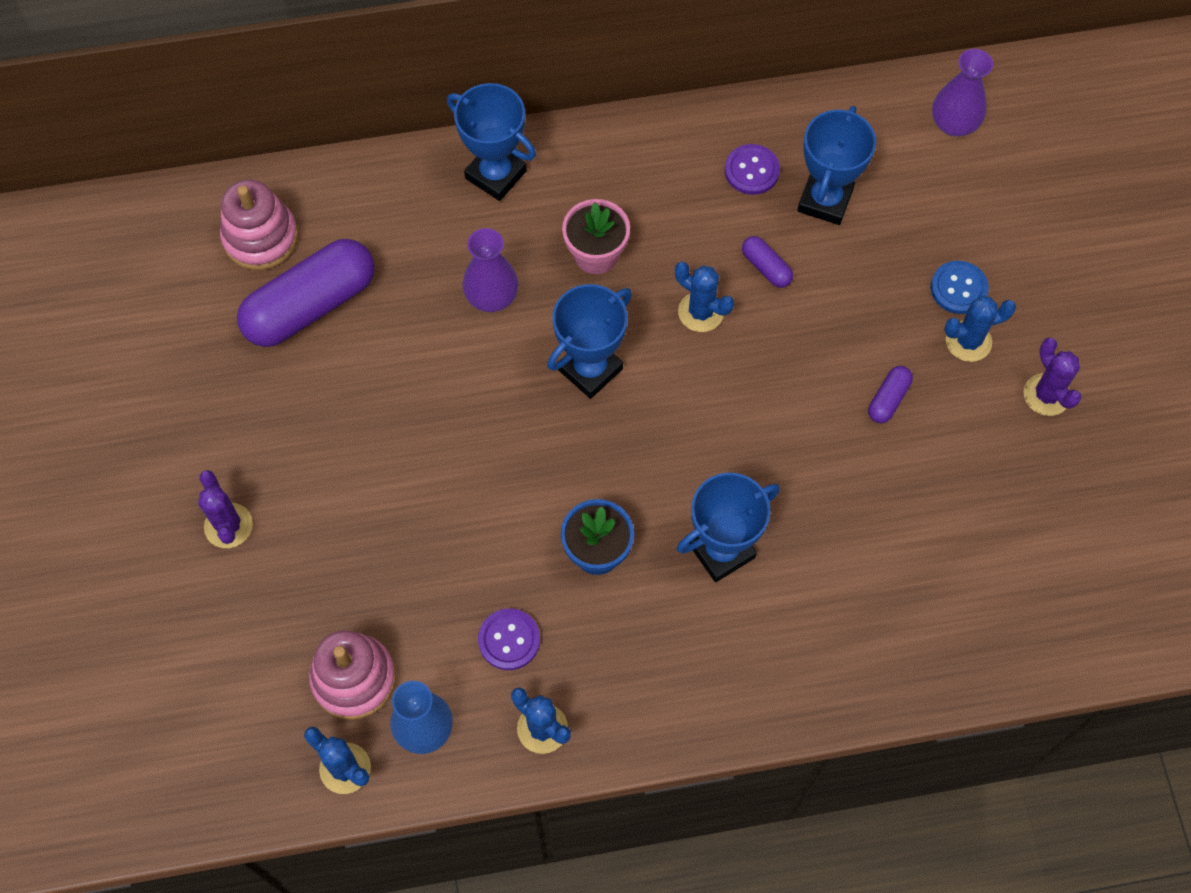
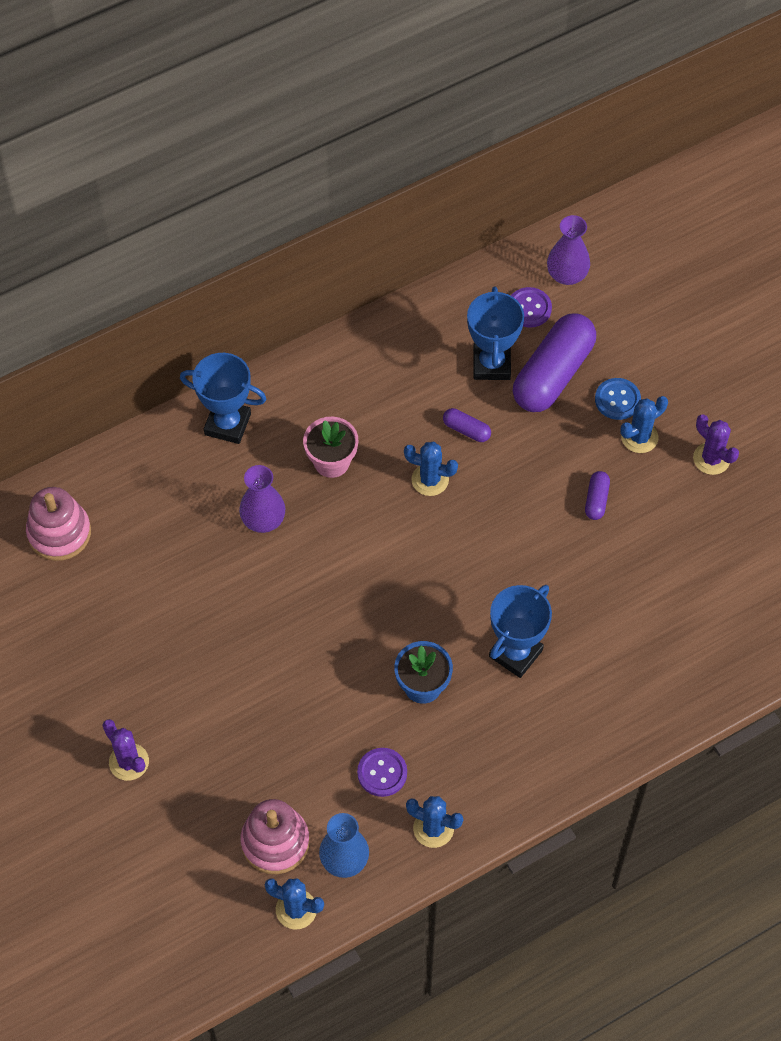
camera: 20 degrees left, 5 degrees down
purple capsule [237,239,375,347] -> purple capsule moved to [513,314,596,412]
blue trophy [547,284,632,399] -> none
purple button [725,144,780,195] -> purple button moved to [511,287,552,328]

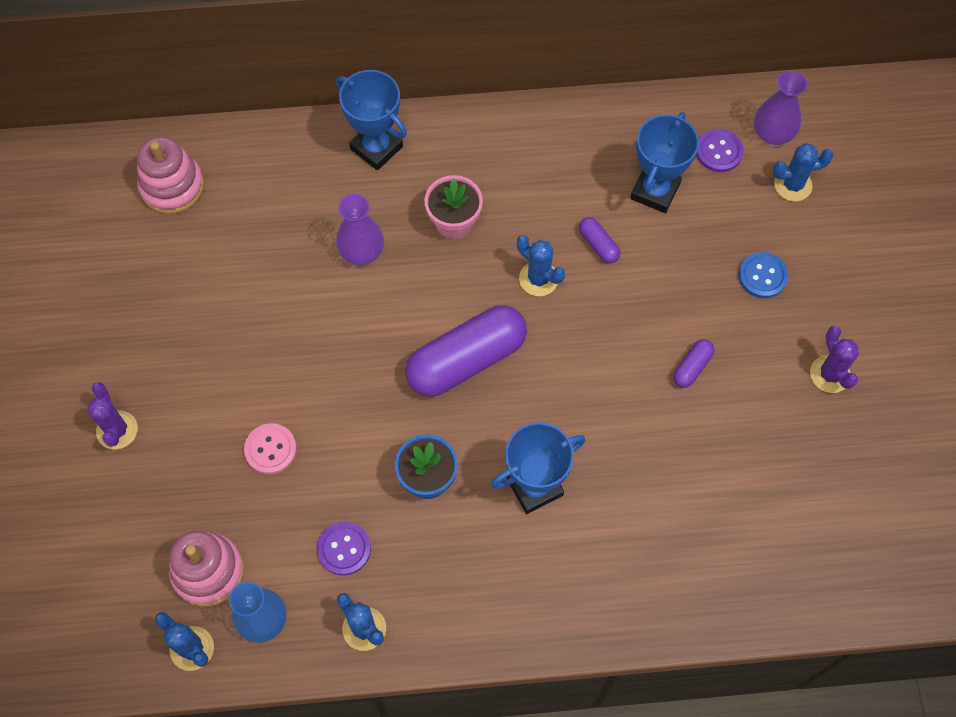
camera: 25 degrees right, 5 degrees up
purple capsule [513,314,596,412] -> purple capsule moved to [405,305,527,397]
blue cactus [621,396,668,453] -> blue cactus moved to [773,143,834,201]
none -> pink button [244,423,297,474]

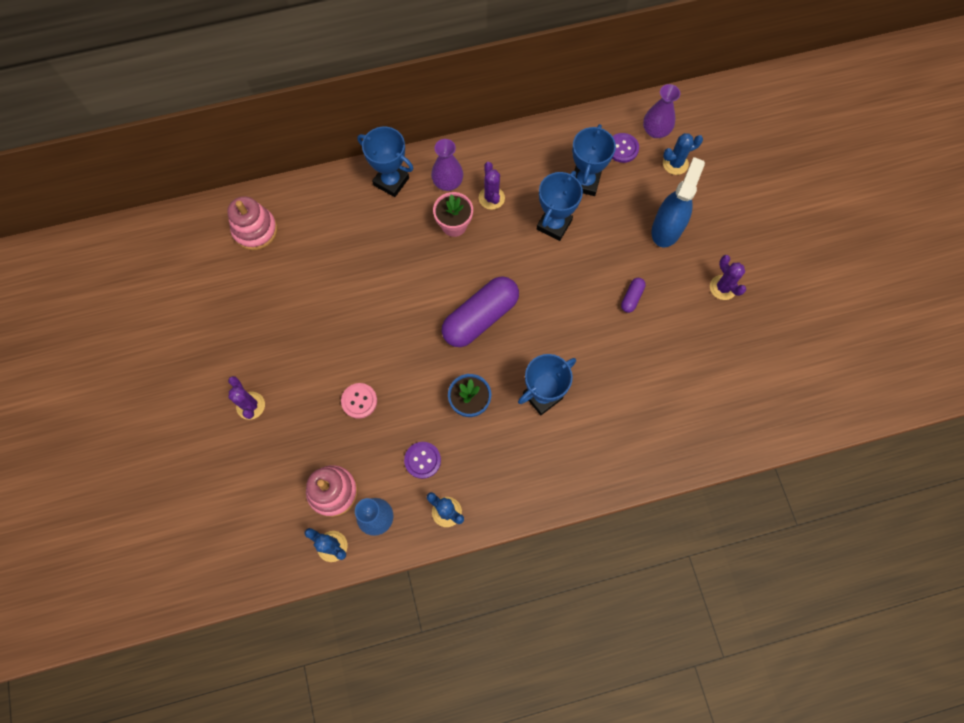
camera: 10 degrees left, 5 degrees up
purple vase [336,194,384,265] -> purple vase moved to [431,139,463,191]
blue cactus [517,235,565,296] -> none
purple capsule [579,217,620,263] -> blue trophy [537,171,583,241]
blue button [738,252,789,298] -> blue spray bottle [652,157,705,247]
none -> purple cactus [479,162,505,210]

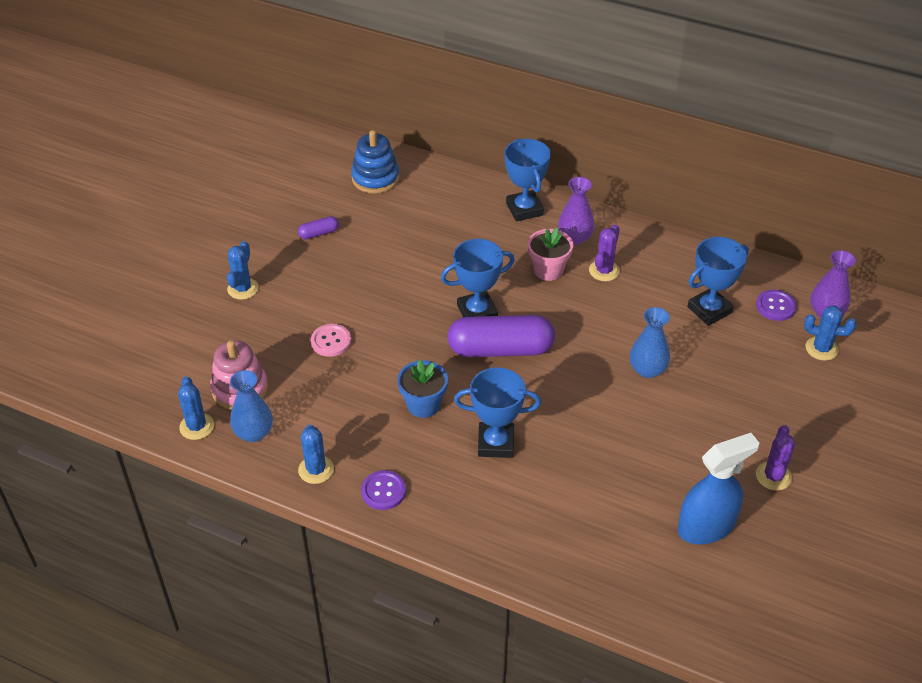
camera: 40 degrees right, 25 degrees down
pink stacking toy [227,196,277,250] -> blue stacking toy [351,130,399,194]
purple cactus [228,376,265,420] -> blue cactus [227,241,259,300]
purple button [404,442,441,479] -> purple button moved to [361,470,406,510]
blue trophy [537,171,583,241] -> blue trophy moved to [441,239,515,317]
purple capsule [621,278,646,313] -> purple capsule moved to [298,216,339,239]
blue spray bottle [652,157,705,247] -> blue spray bottle moved to [678,433,759,545]
none -> blue vase [630,307,670,378]

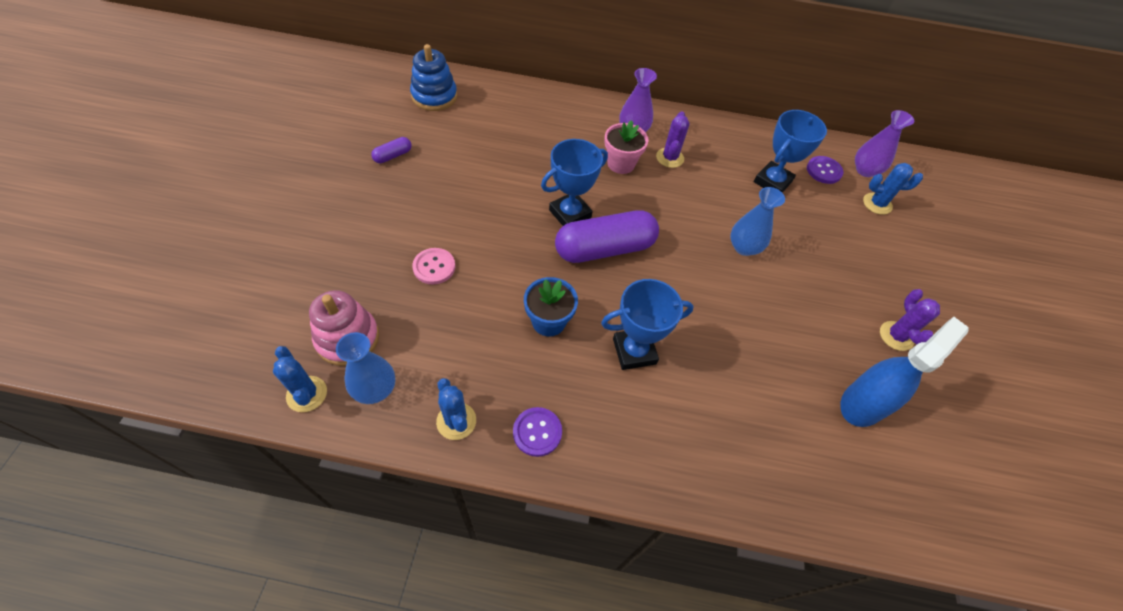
camera: 20 degrees left, 10 degrees up
blue cactus [227,241,259,300] -> none
blue trophy [505,139,551,221] -> none

